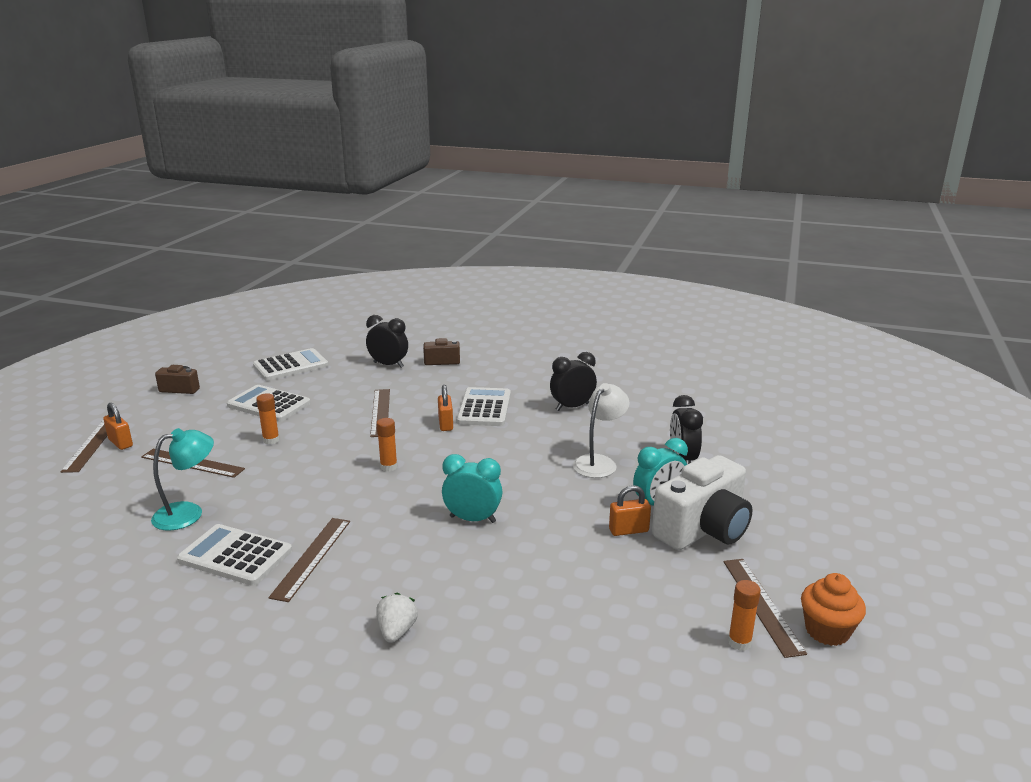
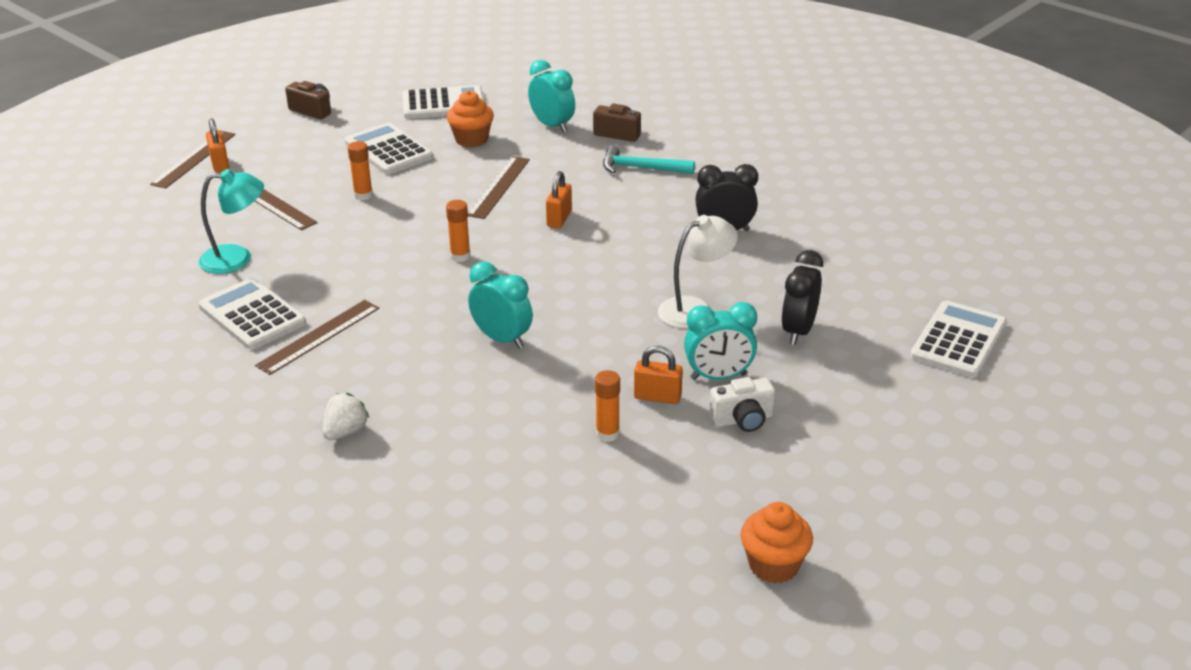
camera: 25 degrees right, 10 degrees up
black clock [366,315,408,368] -> turquoise clock [528,60,575,133]
white calculator [457,387,511,426] -> white calculator moved to [910,301,1007,378]
white camera [652,455,752,550] -> white camera [709,377,775,432], size x0.50
brown ruler [723,559,807,658] -> none
orange glue stick [728,580,761,651] -> orange glue stick moved to [595,370,620,442]
none -> orange cupcake [447,90,494,147]
none -> turquoise hammer [603,145,695,174]

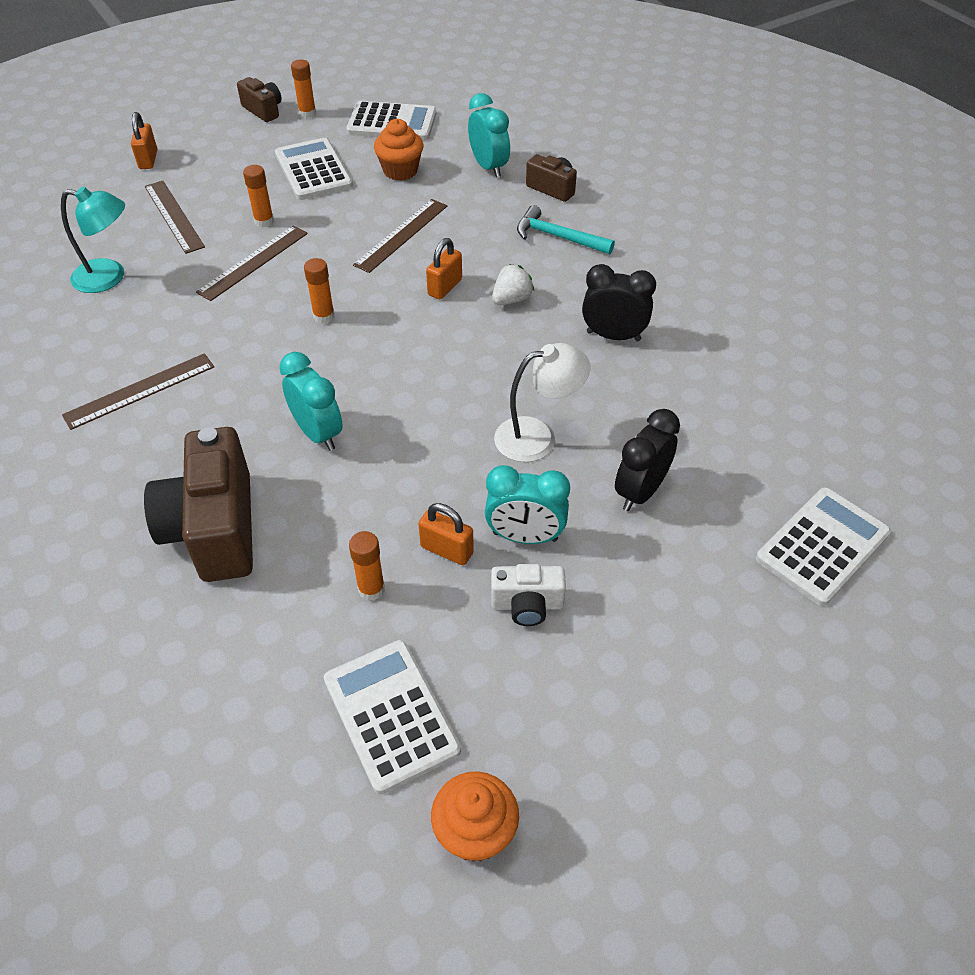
camera: 15 degrees right, 15 degrees up
brown ruler [150,131,236,188] -> brown ruler moved to [196,225,308,301]
white calculator [199,278,306,350] -> white calculator moved to [324,640,461,794]
white strawberry [323,393,369,440] -> white strawberry moved to [492,264,534,305]
none -> brown camera [144,427,253,582]
none -> orange glue stick [291,59,316,118]

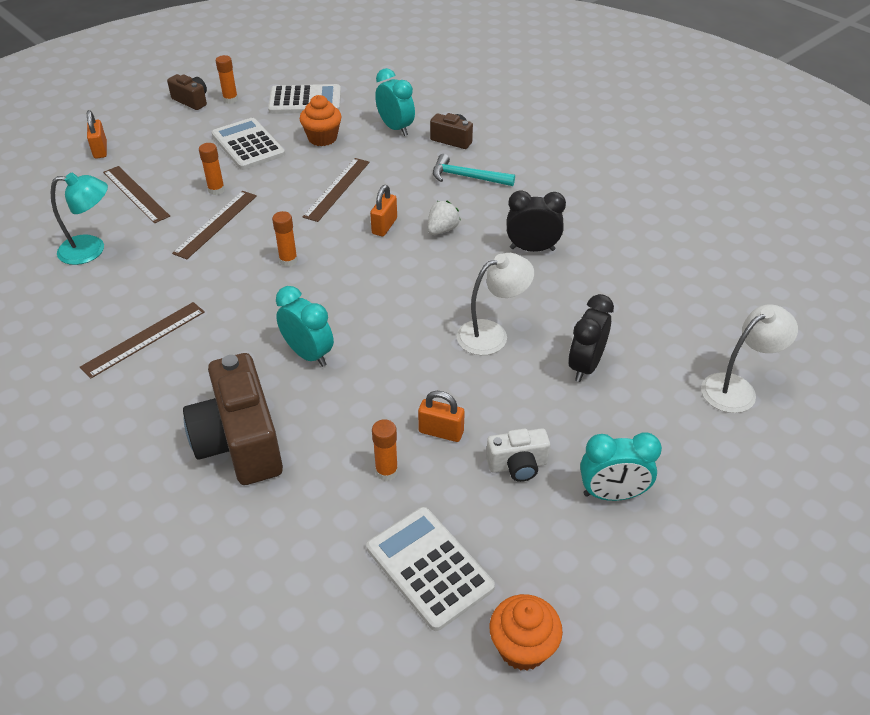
camera: 10 degrees left, 5 degrees down
turquoise clock [485,465,570,544] -> turquoise clock moved to [580,433,662,501]
white calculator [756,487,891,606] -> white lamp [701,304,798,413]

